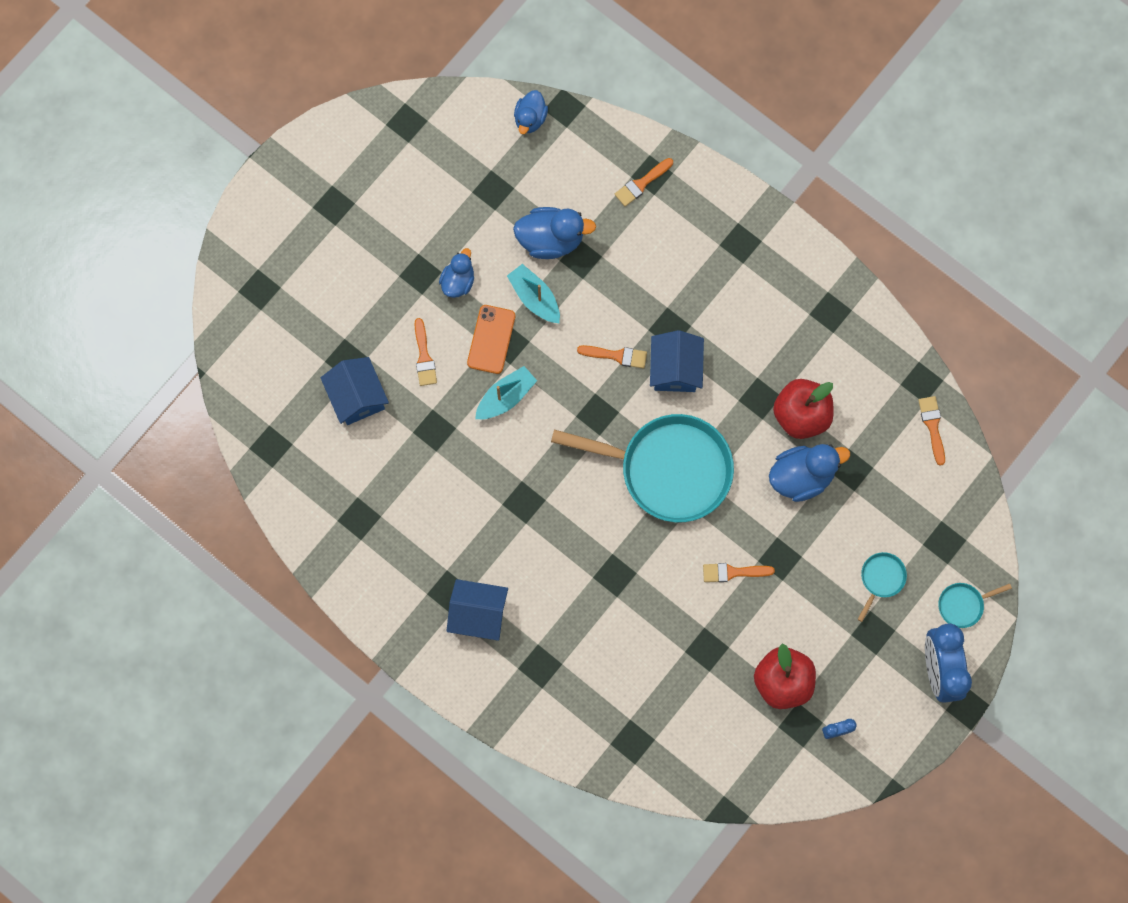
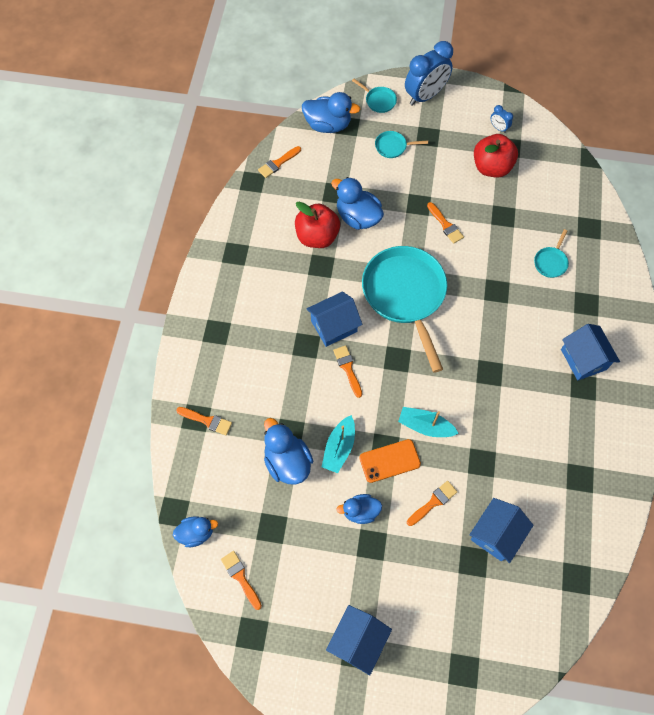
camera: 120 degrees left, 10 degrees down
none -> orange brush [221,551,262,610]
none -> blue duck [302,92,360,133]
none -> blue house [326,605,392,675]
none -> turquoise pan [534,229,569,278]

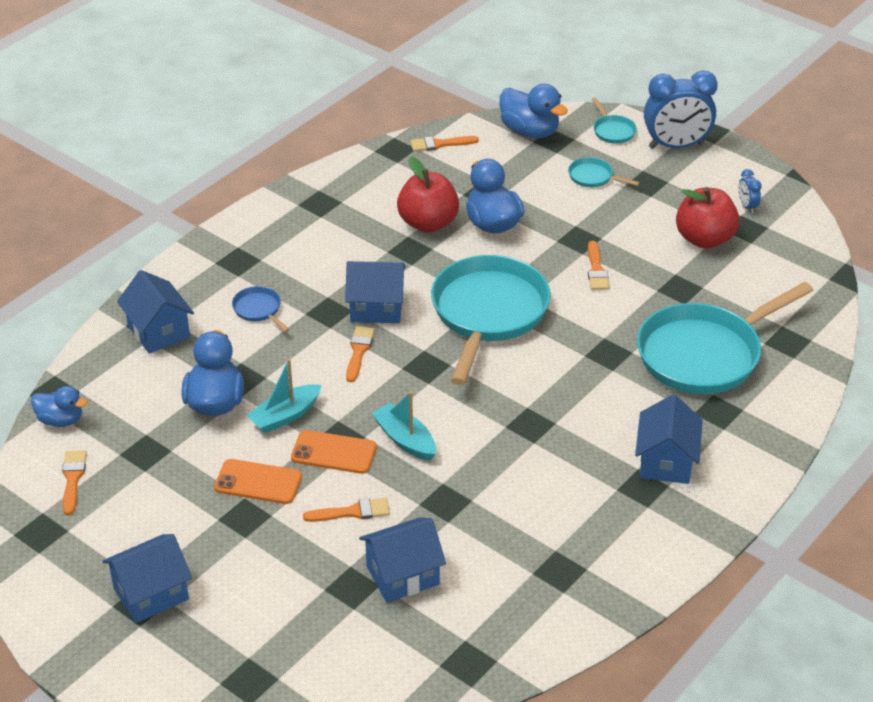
camera: 30 degrees right, 25 degrees down
orange brush [176,407,232,435] -> blue house [117,270,194,353]
blue duck [336,494,382,524] -> orange phone [214,459,302,504]
turquoise pan [534,229,569,278] -> turquoise pan [637,282,813,394], size x2.45
none -> blue pan [232,286,290,332]

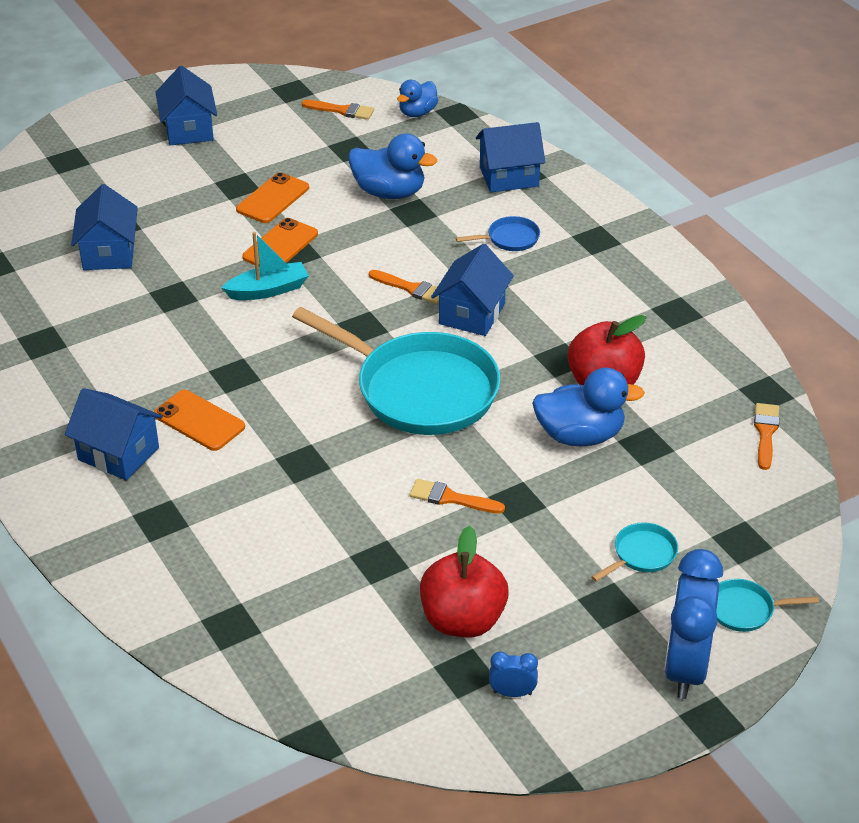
camera: 110 degrees right, 0 degrees up
turquoise boat [246,359,322,433] -> none
orange brush [303,498,390,522] -> none
blue duck [500,84,568,138] -> none
turquoise pan [637,282,813,394] -> none
none -> orange phone [154,390,245,451]

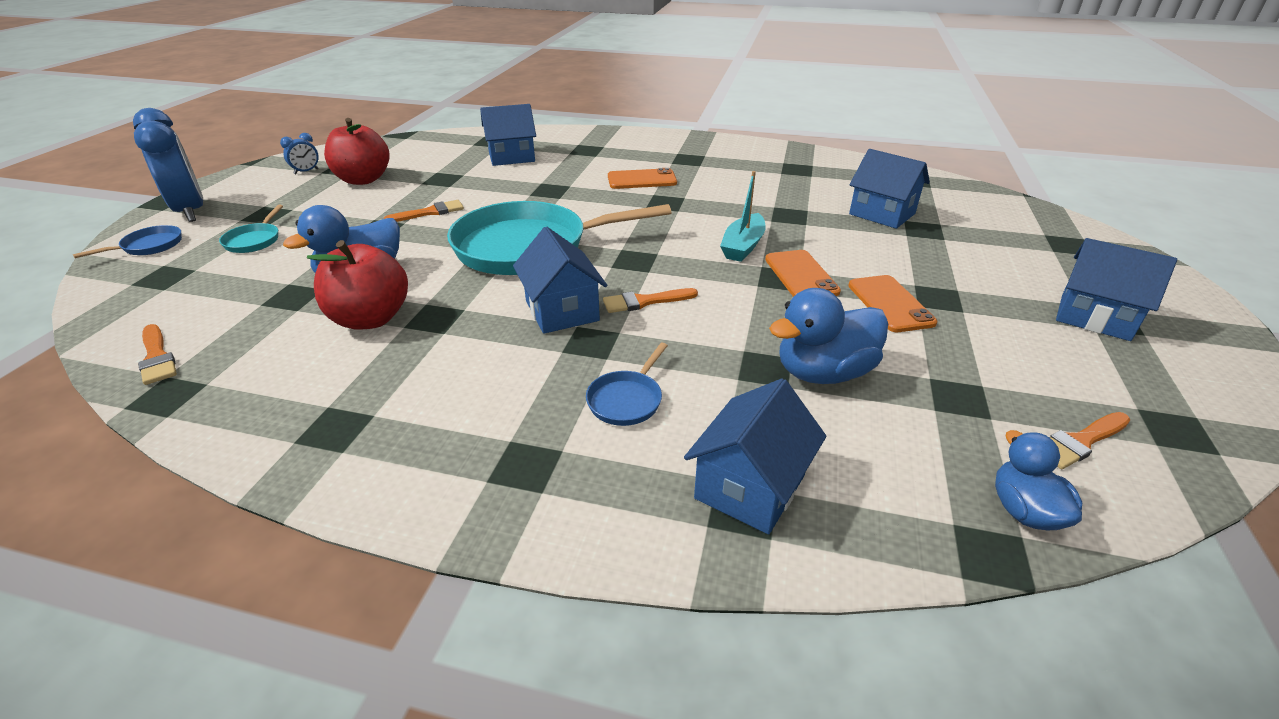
camera: 135 degrees right, 5 degrees down
blue house [65,388,163,480] -> blue house moved to [480,104,536,166]
turquoise pan [716,579,819,632] -> blue pan [73,225,182,258]

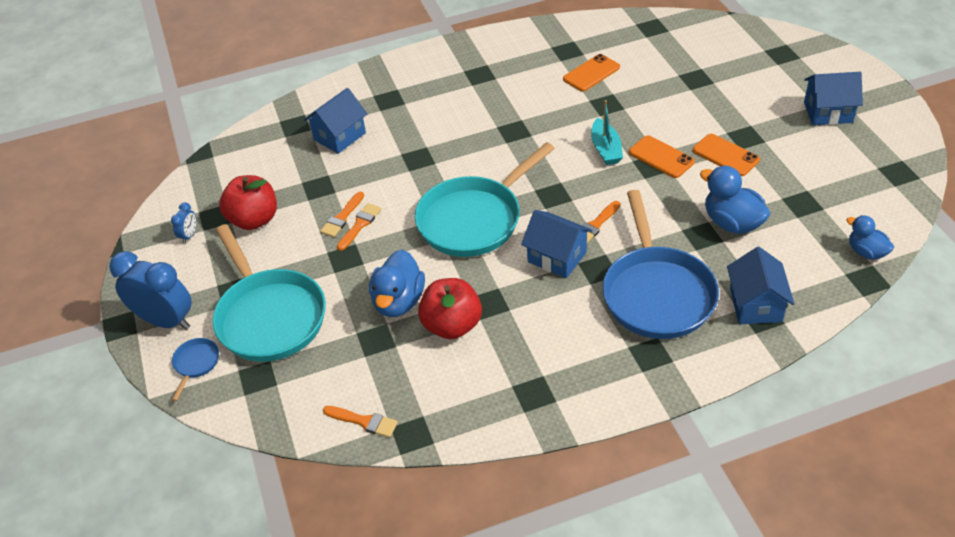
camera: 30 degrees left, 10 degrees up
turquoise pan [219,205,283,253] -> turquoise pan [212,224,326,362], size x2.45
blue pan [586,343,668,426] -> blue pan [602,190,719,339], size x2.45
orange phone [608,168,677,189] -> orange phone moved to [563,54,620,92]
blue duck [769,288,888,384] -> blue duck turned 105 degrees clockwise [700,166,770,234]
blue house [849,149,930,229] -> none
orange brush [1050,412,1130,469] -> orange brush moved to [320,191,364,237]

